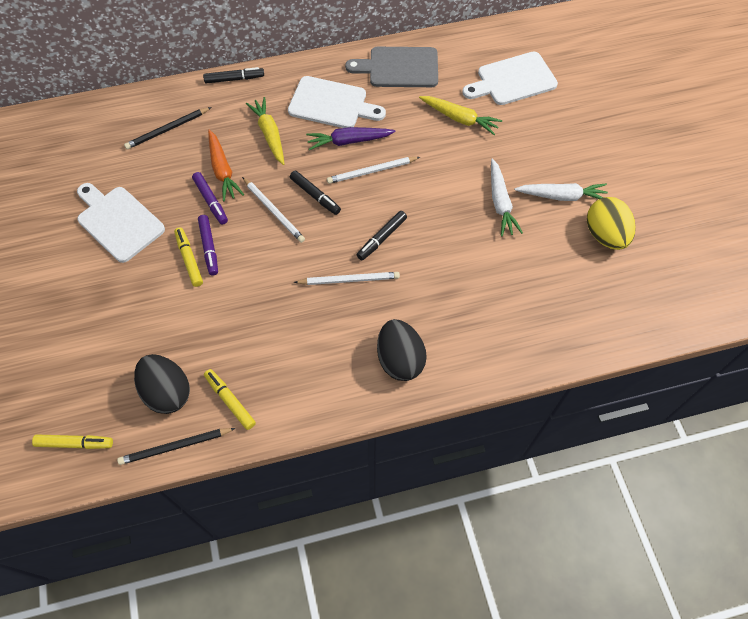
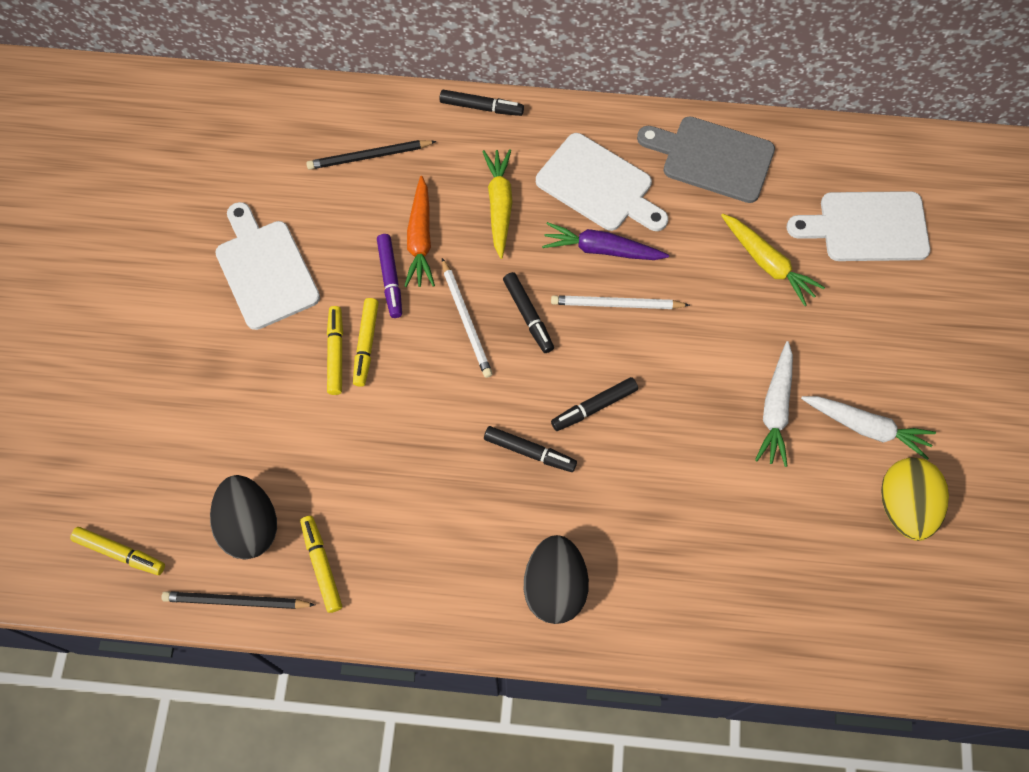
camera: 20 degrees right, 5 degrees up
purple marker [198,215,218,276] -> yellow marker [353,298,379,387]
white pencil [294,272,400,285] -> black marker [484,426,577,472]

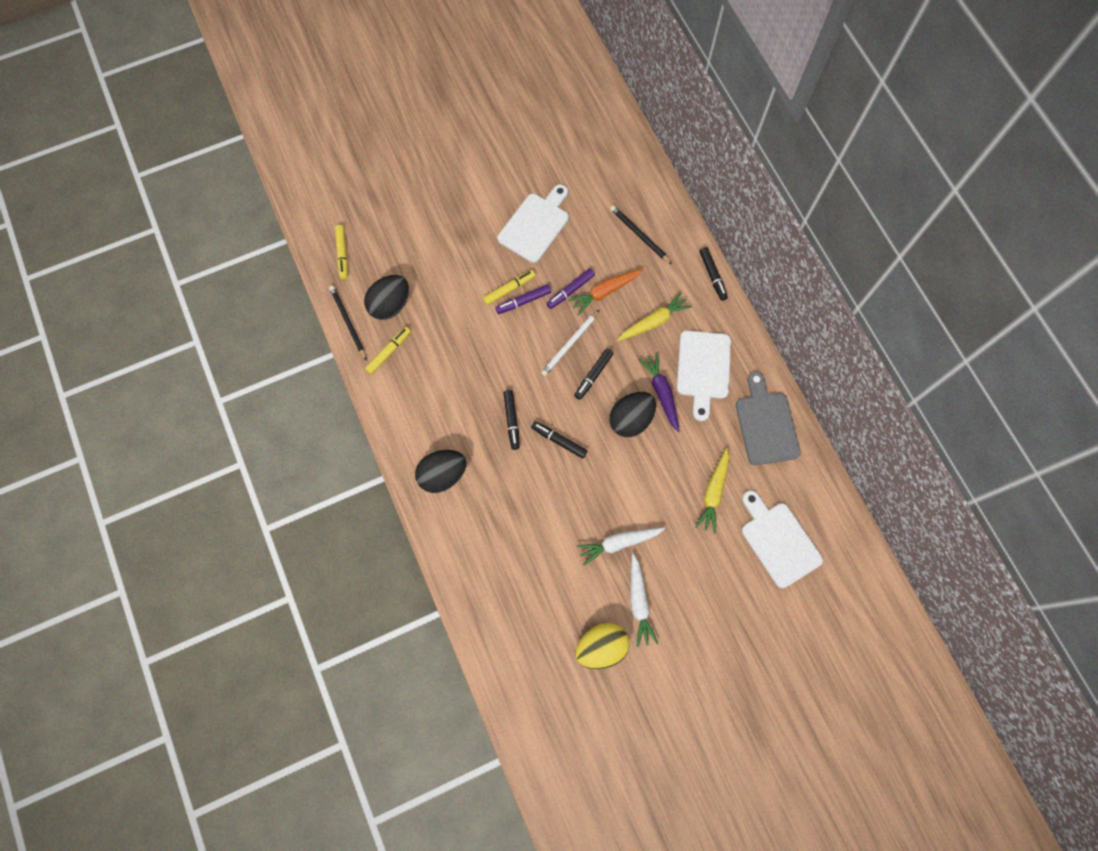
camera: 60 degrees right, 5 degrees up
yellow marker [353,298,379,387] -> purple marker [495,284,551,314]
white pencil [551,295,690,309] -> black egg [609,392,656,437]

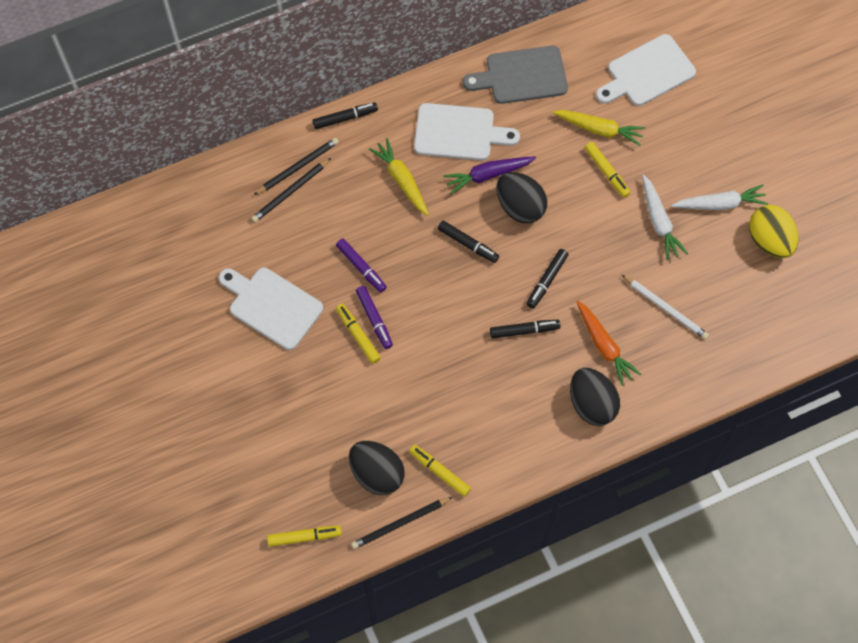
camera: 90 degrees left, 5 degrees down
white pencil [541,310,599,376] -> white pencil moved to [622,275,709,340]
orange carrot [568,269,643,315] -> orange carrot moved to [576,300,641,386]
none -> black pencil [254,138,339,195]
none -> yellow marker [585,142,630,198]

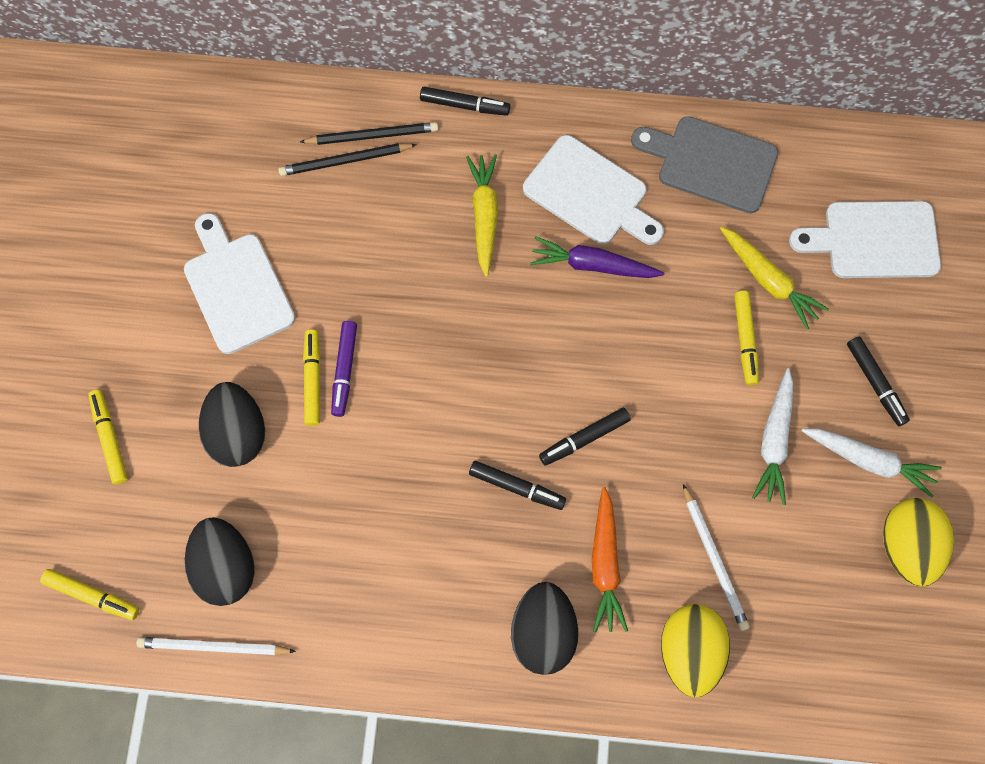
camera: 30 degrees right, 5 degrees up
purple marker [336,238,387,293] -> none
black pencil [351,497,453,549] -> white pencil [136,637,296,656]
yellow marker [409,445,471,497] -> yellow marker moved to [88,390,128,484]
black marker [438,221,499,263] -> black marker moved to [847,336,910,426]
black egg [497,172,547,223] -> black egg moved to [199,382,265,467]
none -> yellow egg [661,604,730,697]

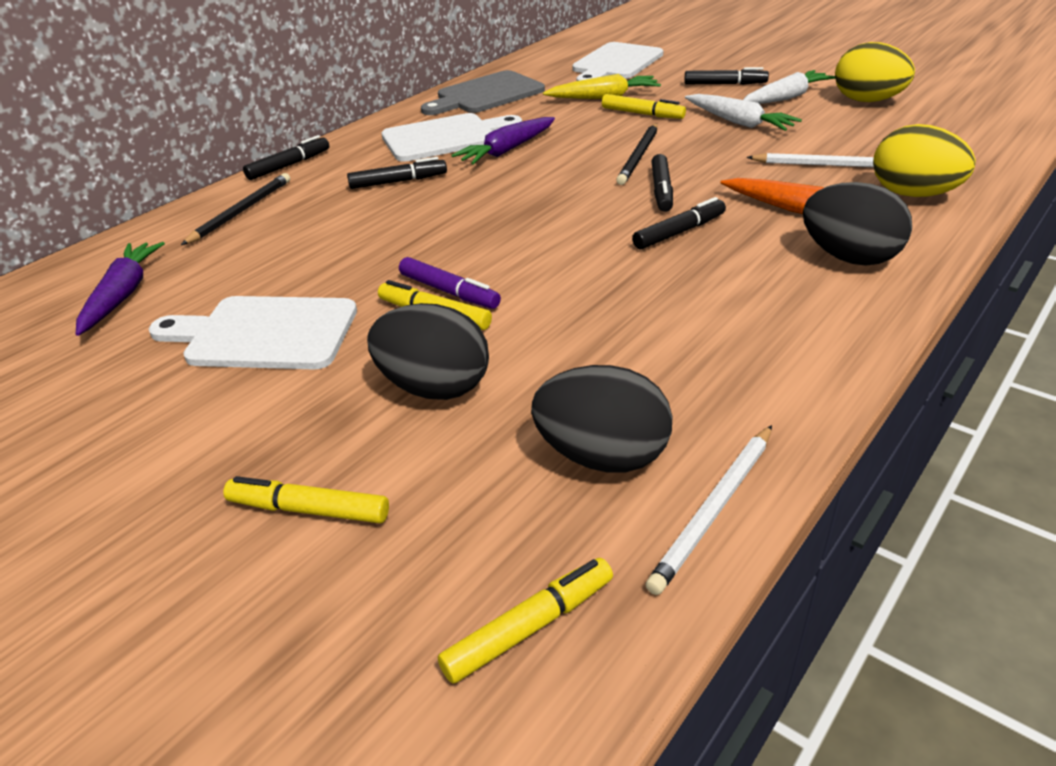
camera: 55 degrees left, 35 degrees down
black pencil [278,143,417,176] -> black pencil moved to [616,123,658,185]
yellow carrot [466,154,498,277] -> black marker [347,157,447,189]
none -> purple carrot [76,242,165,336]

